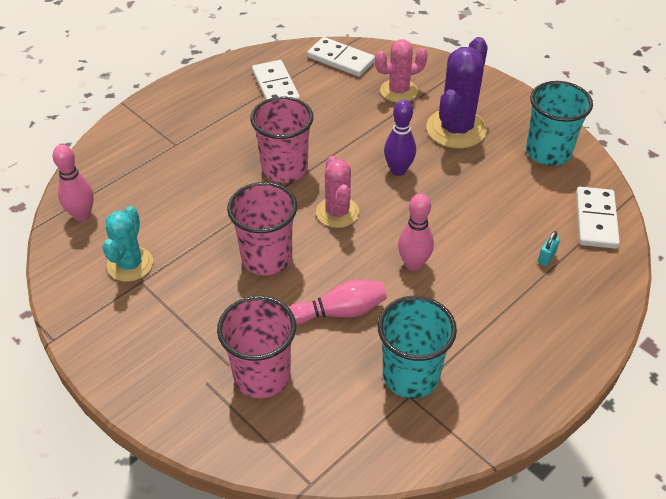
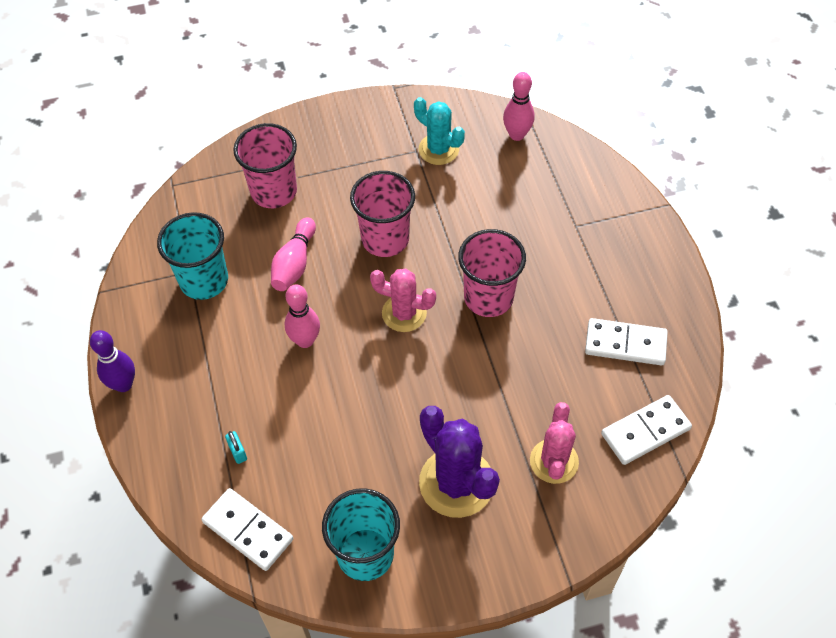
camera: 120 degrees right, 10 degrees up
purple bowling pin [384,100,416,176] -> purple bowling pin moved to [90,330,135,392]

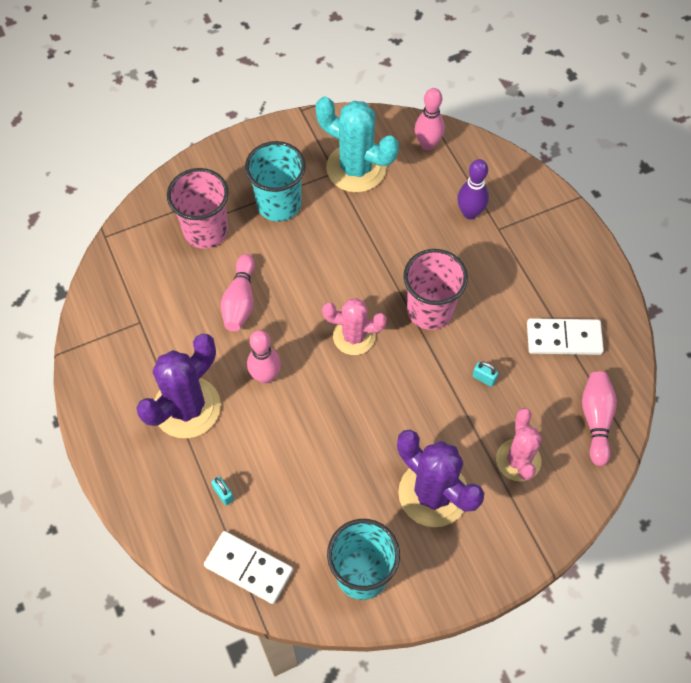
camera: 10 degrees left, 5 degrees up
purple bowling pin [90,330,135,392] -> purple bowling pin moved to [457,159,489,219]
turquoise cup [157,212,228,300] -> turquoise cup moved to [245,141,306,222]
pink cup [350,171,415,257] -> none
turquoise cactus [414,97,465,165] -> turquoise cactus [316,97,399,193], size x1.53
white domino [601,395,692,465] -> pink bowling pin [582,372,617,466]
none -> purple cactus [136,334,221,438]
none -> turquoise padlock [472,362,498,387]

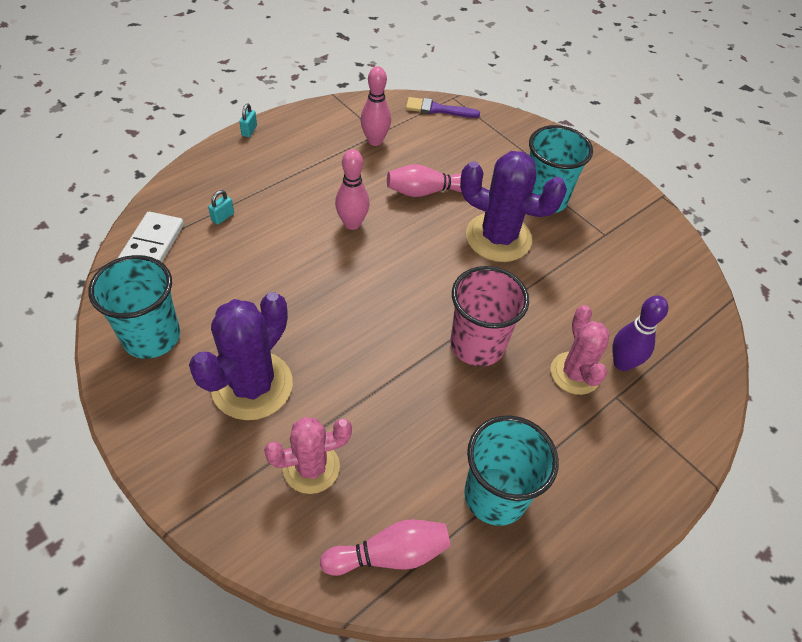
camera: 70 degrees right, 10 degrees down
purple cactus [136,334,221,438] -> purple cactus moved to [460,151,567,262]
pink cup [167,168,229,249] -> none
turquoise cactus [316,97,399,193] -> none
pink cactus [322,298,387,355] -> pink cactus moved to [550,305,610,395]
pink bowling pin [415,88,445,150] -> pink bowling pin moved to [361,66,391,146]
turquoise padlock [472,362,498,387] -> turquoise padlock moved to [239,103,257,137]
white domino [527,318,604,355] -> turquoise cup [464,415,559,526]
none -> purple brush [406,97,480,118]

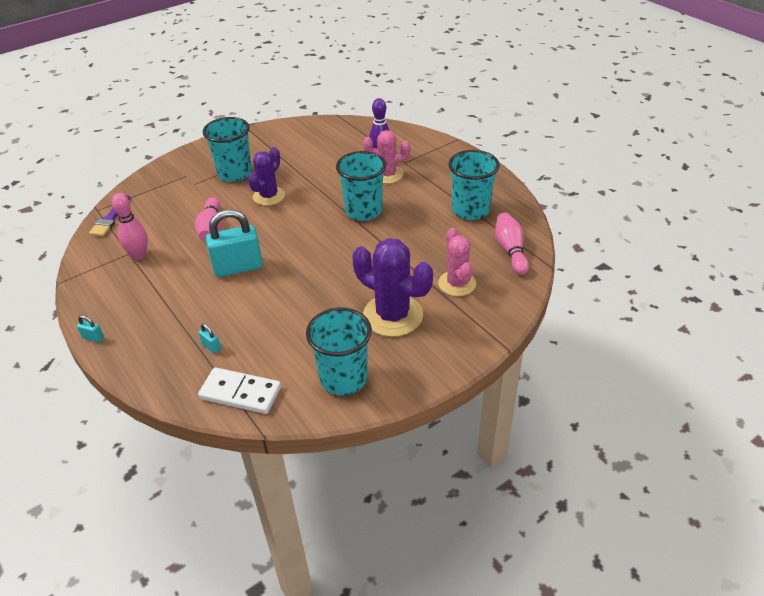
camera: 80 degrees left, 10 degrees down
pink bowling pin [335,149,370,230] -> turquoise padlock [206,209,263,277]
pink cup [451,266,529,367] -> turquoise cup [336,151,386,221]
purple cactus [460,151,567,262] -> purple cactus [248,147,285,206], size x0.65

